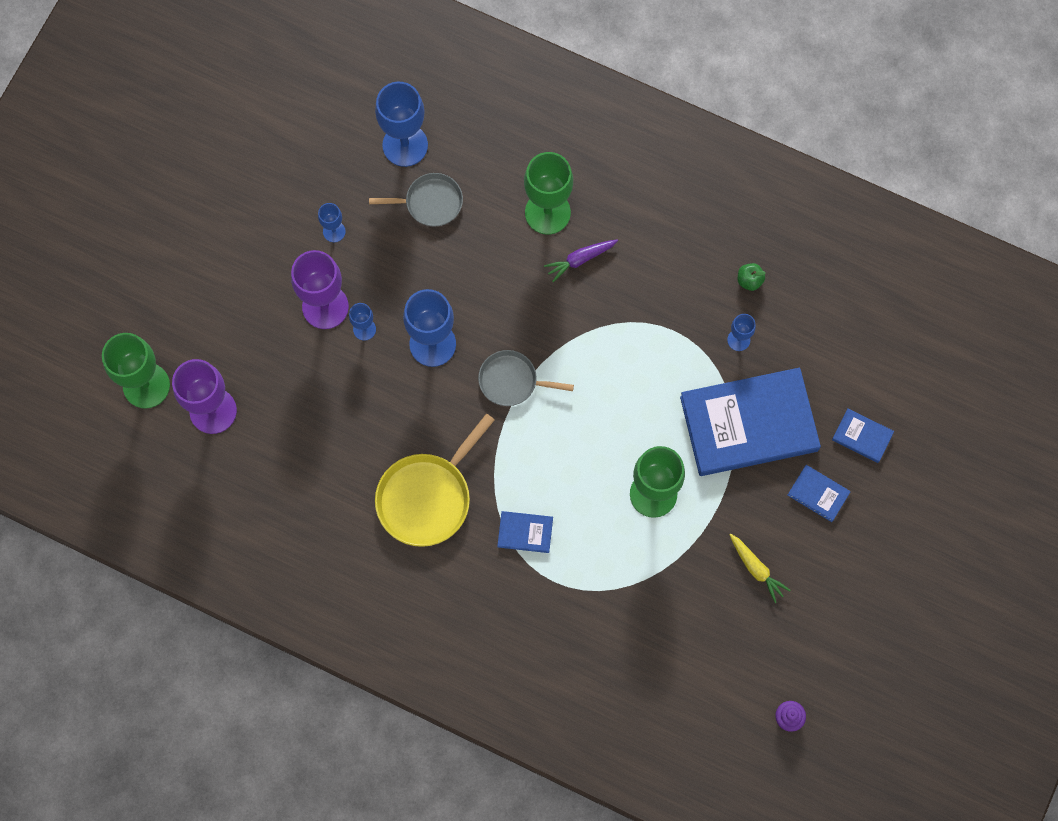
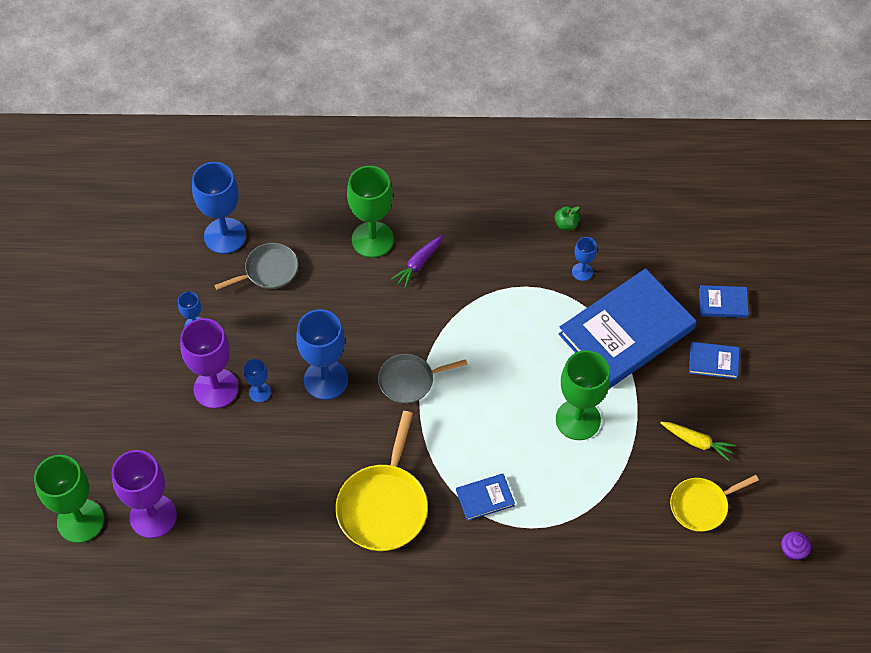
camera: 25 degrees left, 15 degrees down
none -> yellow pan [670,475,759,532]

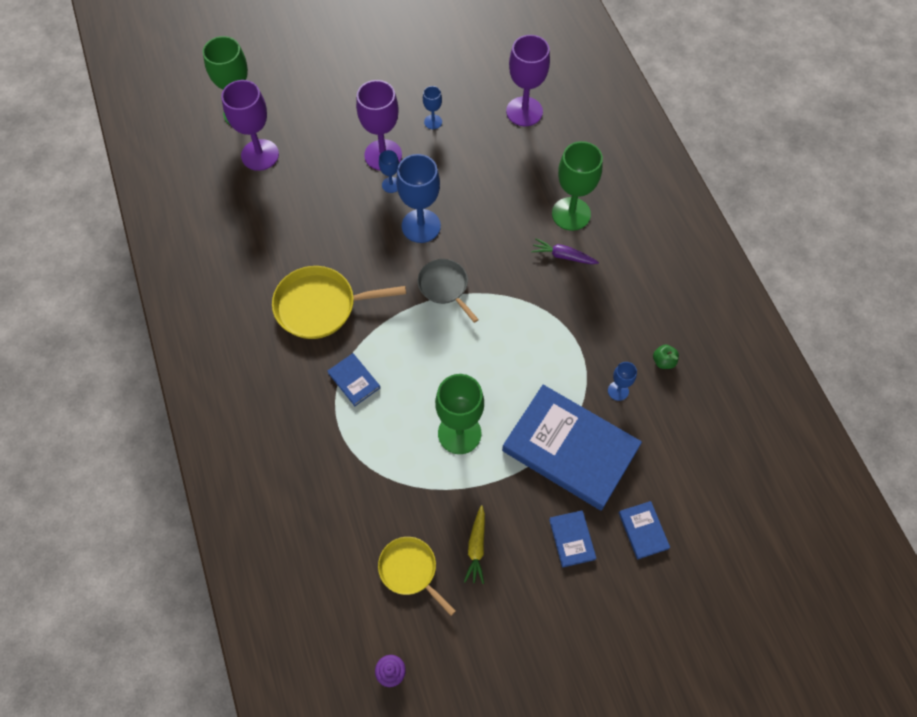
camera: 70 degrees right, 5 degrees up
blue goblet [192,162,246,254] -> purple goblet [506,35,550,126]
grey pan [214,243,298,290] -> none

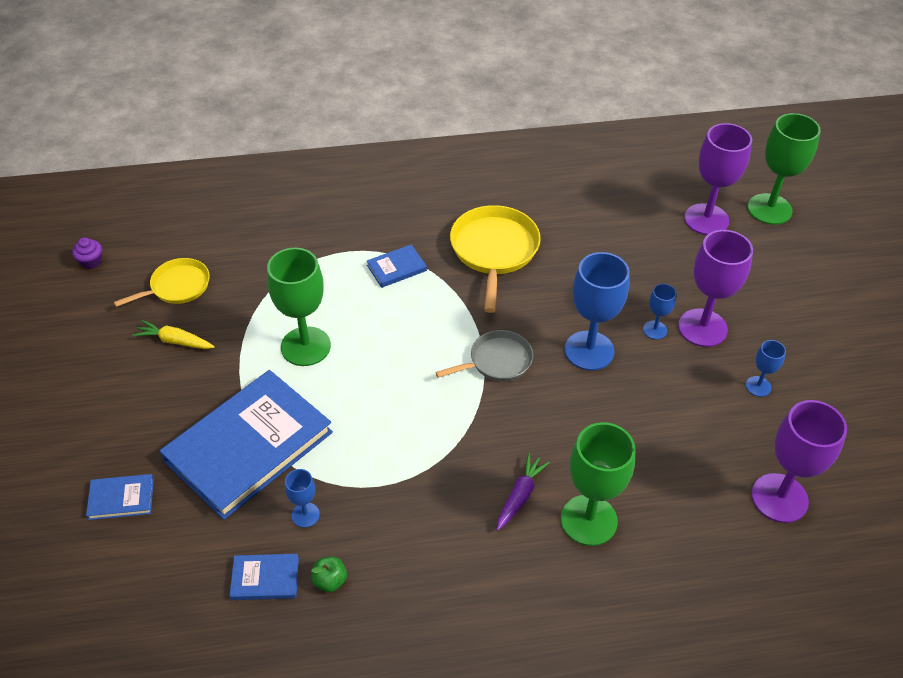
camera: 100 degrees right, 15 degrees down
blue book [549,511,596,568] -> blue book moved to [229,554,299,600]

